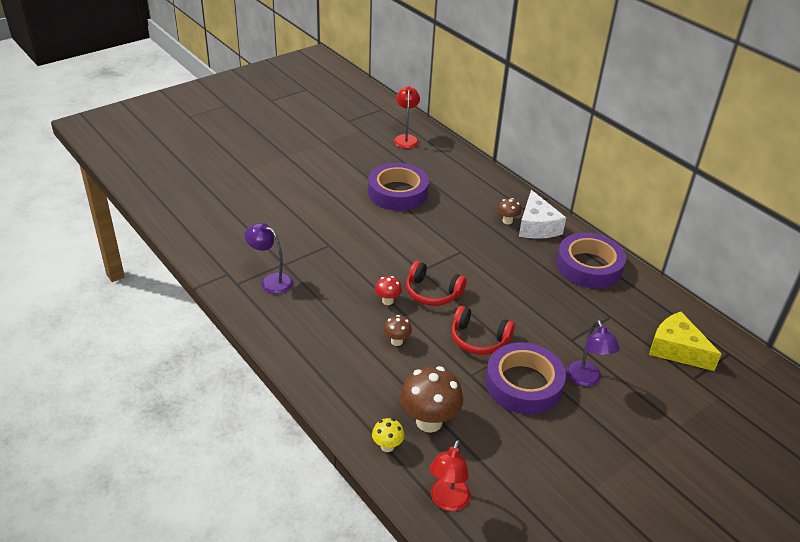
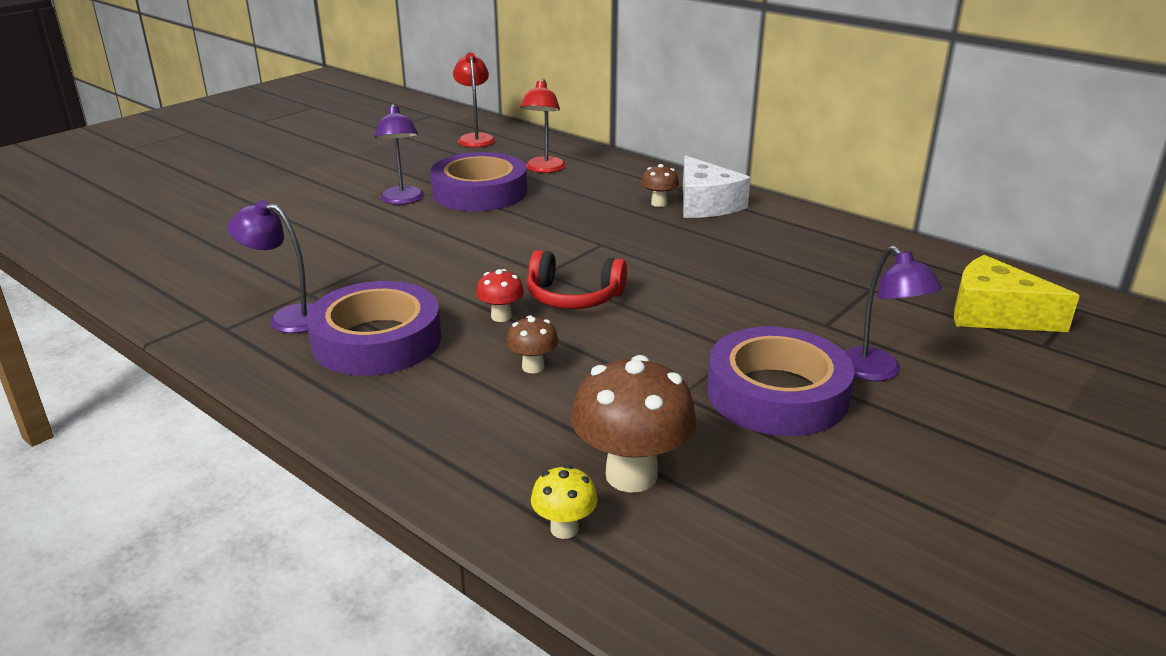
camera: 10 degrees left, 10 degrees down
red lamp [429,440,471,511] -> red lamp moved to [520,78,566,173]
red headphones [451,306,515,355] -> none
purple tape [556,233,626,288] -> purple tape moved to [306,281,441,376]
none -> purple lamp [374,104,424,205]

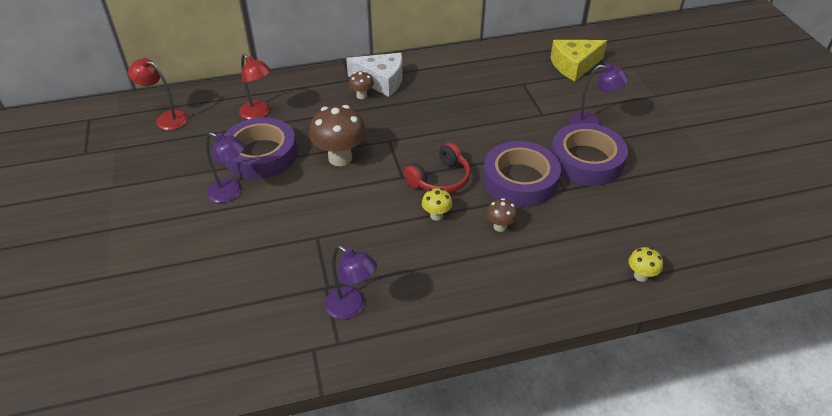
camera: 55 degrees left, 15 degrees up
purple lamp [227,200,313,333] -> purple lamp turned 105 degrees counterclockwise [324,245,377,319]
purple tape [306,281,441,376] -> purple tape moved to [483,141,561,207]
red mushroom [476,269,524,322] -> yellow mushroom [422,188,452,221]
brown mushroom [571,355,696,493] -> brown mushroom moved to [309,105,366,166]

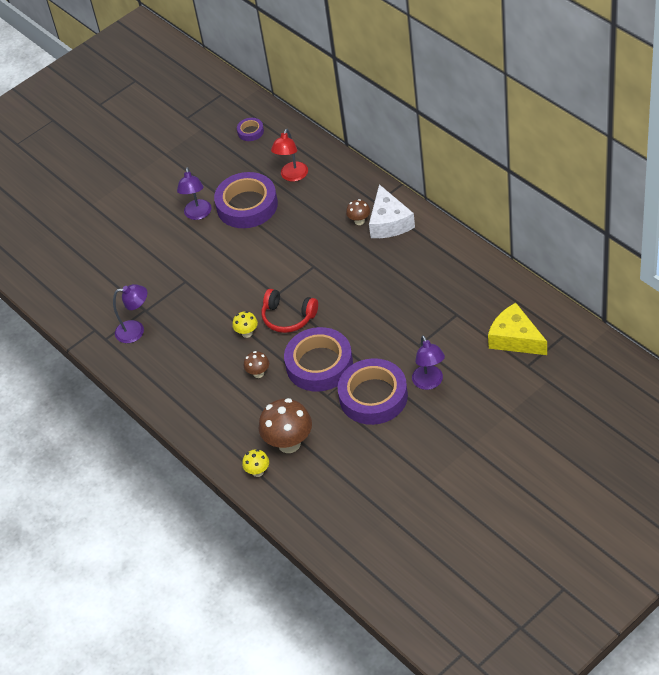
camera: 70 degrees right, 5 degrees up
red lamp [128,58,188,130] -> purple tape [237,118,264,141]
brown mushroom [309,105,366,166] -> brown mushroom moved to [259,398,312,453]
purple lamp [324,245,377,319] -> purple lamp turned 105 degrees counterclockwise [113,284,147,343]

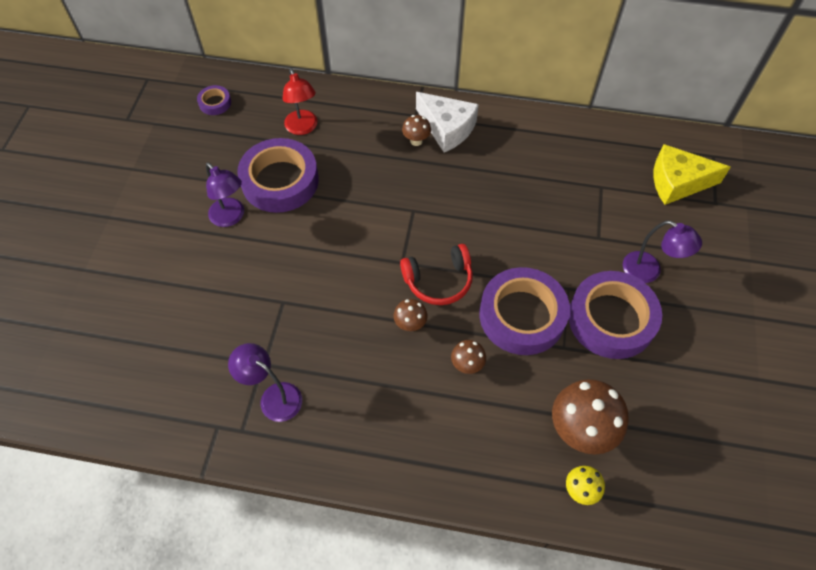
camera: 45 degrees left, 10 degrees up
purple lamp [113,284,147,343] -> purple lamp turned 105 degrees counterclockwise [228,343,302,422]
yellow mushroom [232,311,258,338] -> brown mushroom [394,299,428,331]

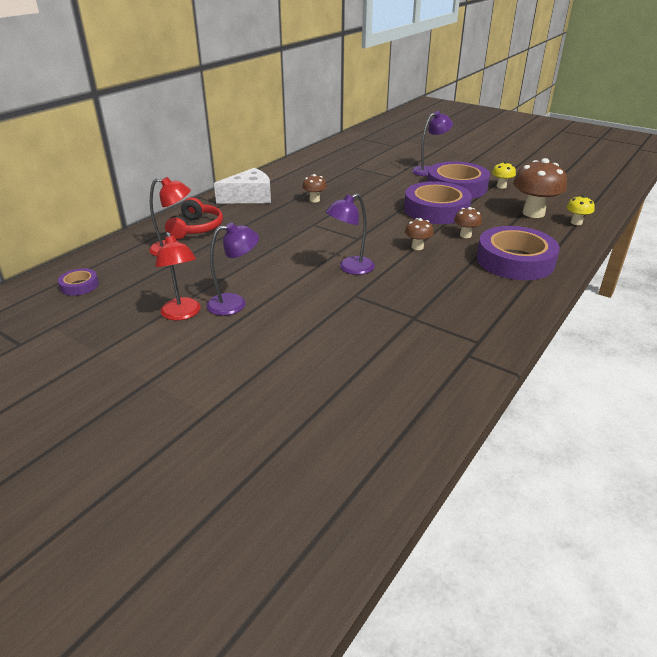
camera: 65 degrees left, 25 degrees down
purple lamp [228,343,302,422] -> purple lamp moved to [326,193,375,275]
purple tape [237,138,319,213] -> purple tape moved to [477,226,560,280]
red headphones [400,244,473,305] -> red headphones moved to [165,197,223,239]
brown mushroom [402,115,431,146] -> brown mushroom moved to [302,174,327,202]
yellow cheese [653,144,731,205] -> none
none -> red lamp [155,232,201,320]
none -> yellow mushroom [492,161,516,189]

